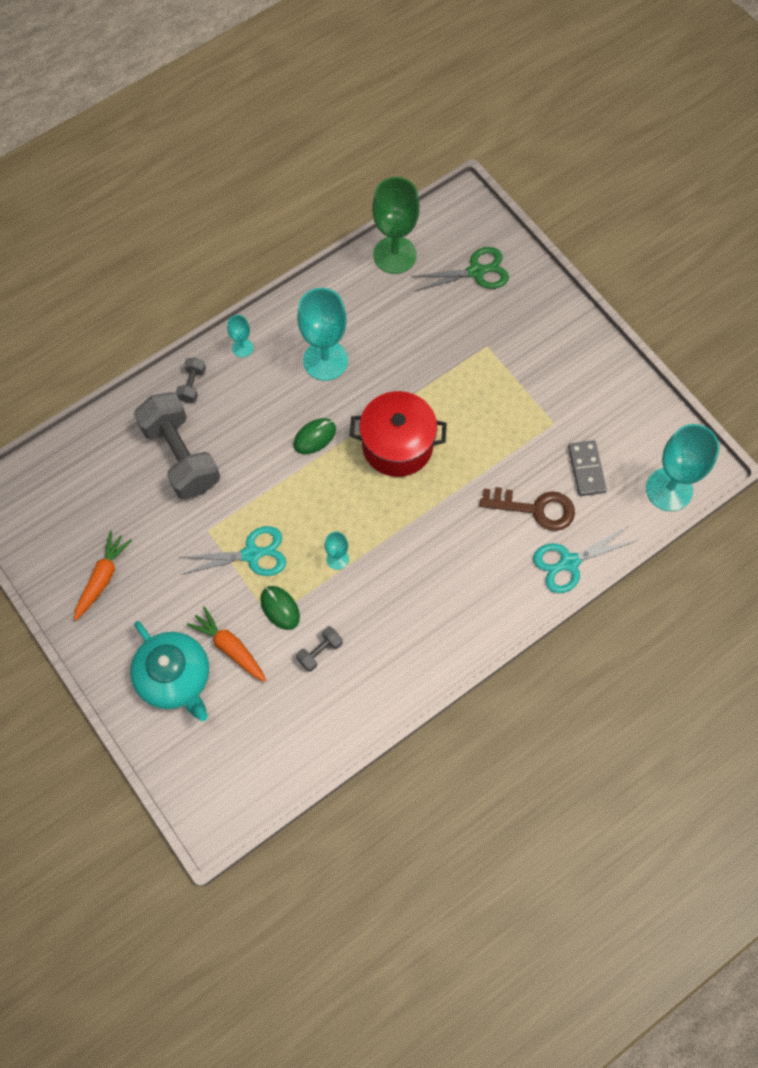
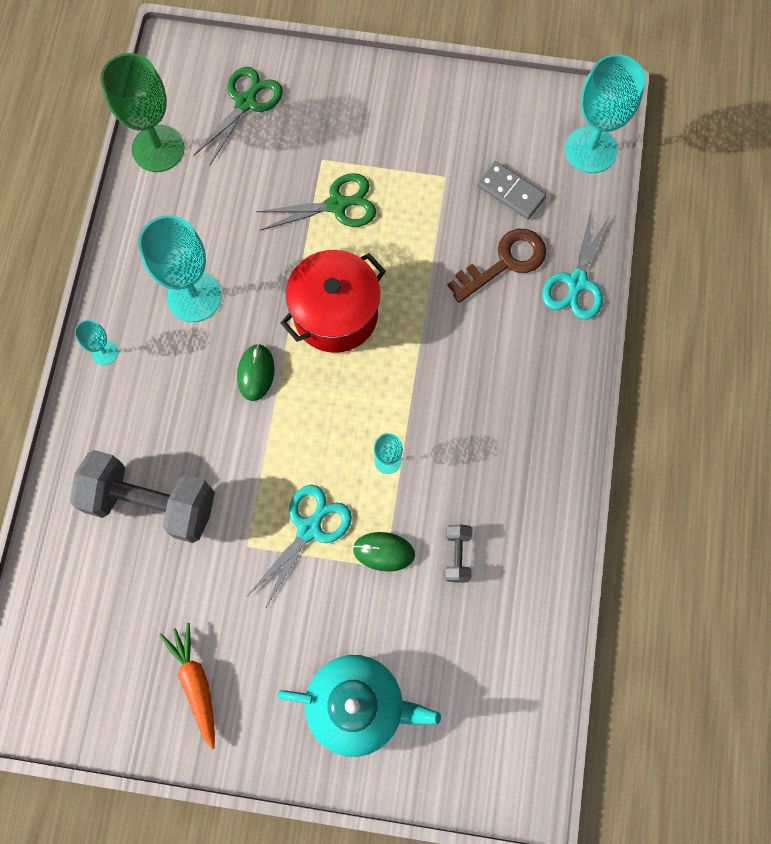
camera: 45 degrees left, 5 degrees up
grey dumbbell [176,357,206,403] -> none
orange carrot [187,606,267,682] -> none
none -> green scissors [256,173,376,231]

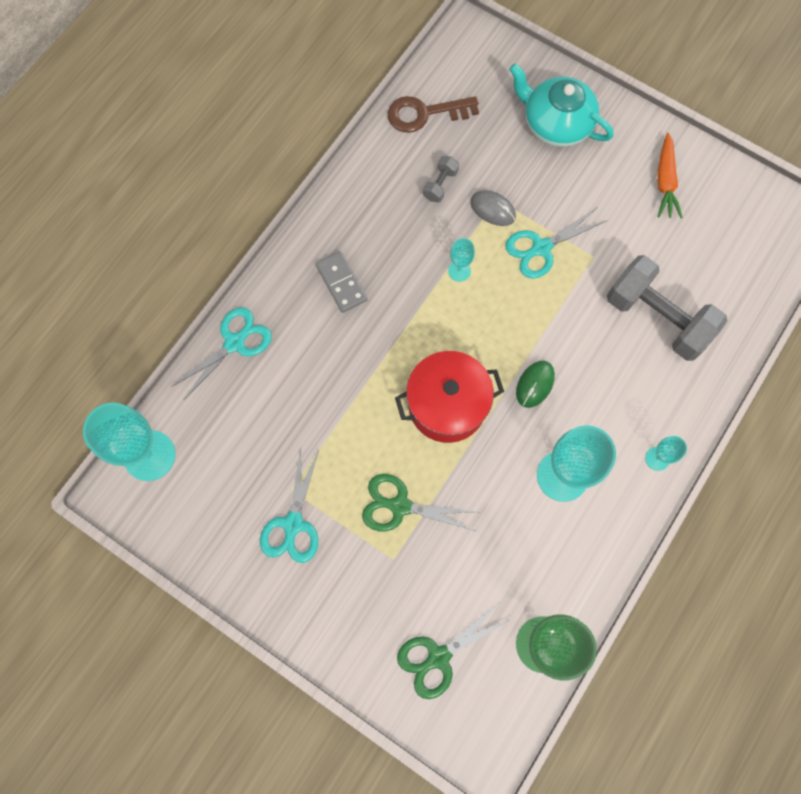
camera: 155 degrees left, 0 degrees up
green mouse [353,532,415,572] -> grey mouse [470,190,516,226]
brown key [447,229,546,303] -> brown key moved to [388,96,479,133]
grey domino [477,161,546,220] -> grey domino moved to [316,252,367,313]
none -> turquoise scissors [260,446,319,563]

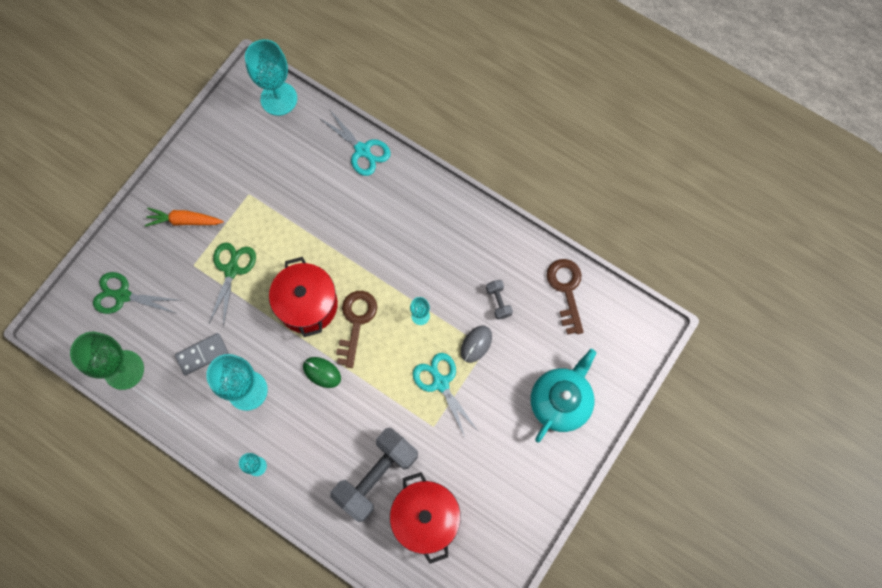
camera: 90 degrees right, 0 degrees up
turquoise scissors [260,446,319,563] -> none
grey domino [316,252,367,313] -> grey domino moved to [175,333,228,376]
green scissors [397,601,511,699] -> green scissors turned 45 degrees counterclockwise [93,272,179,314]
grey dumbbell [423,156,459,203] -> grey dumbbell turned 45 degrees clockwise [486,280,513,320]
orange carrot [657,133,683,218] -> orange carrot moved to [145,208,223,227]
none -> brown key [336,291,377,368]
none -> red pot [390,472,461,564]

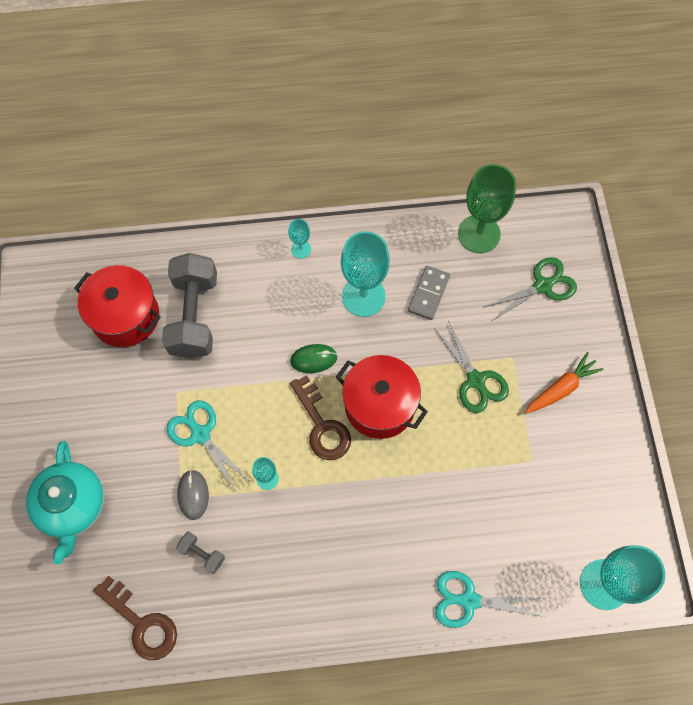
camera: 140 degrees right, 5 degrees down
turquoise scissors [413,353,478,437] -> turquoise scissors turned 150 degrees counterclockwise [166,400,251,493]

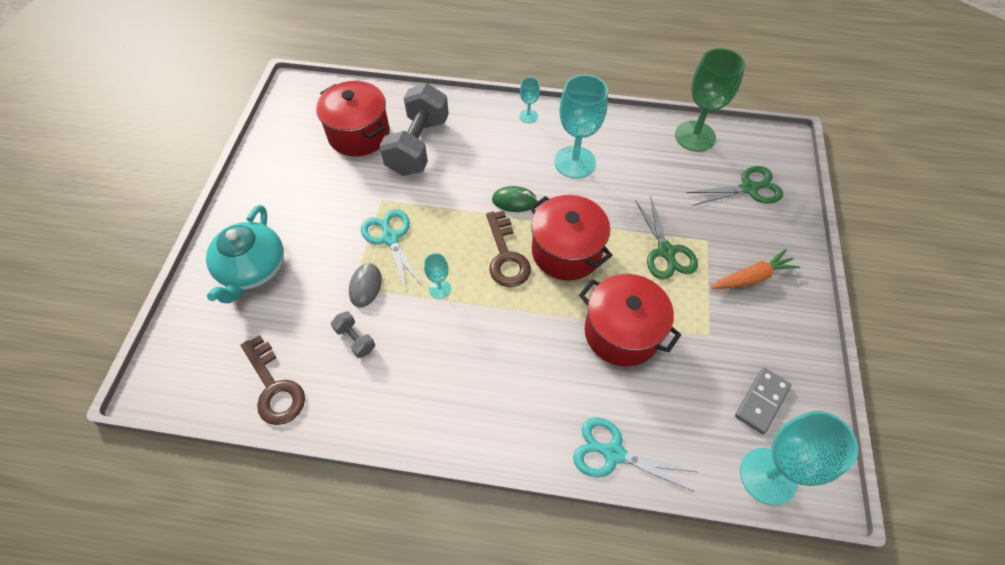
camera: 15 degrees right, 10 degrees down
grey domino [408,266,450,320] -> grey domino moved to [735,368,792,434]
none -> red pot [579,274,681,366]

